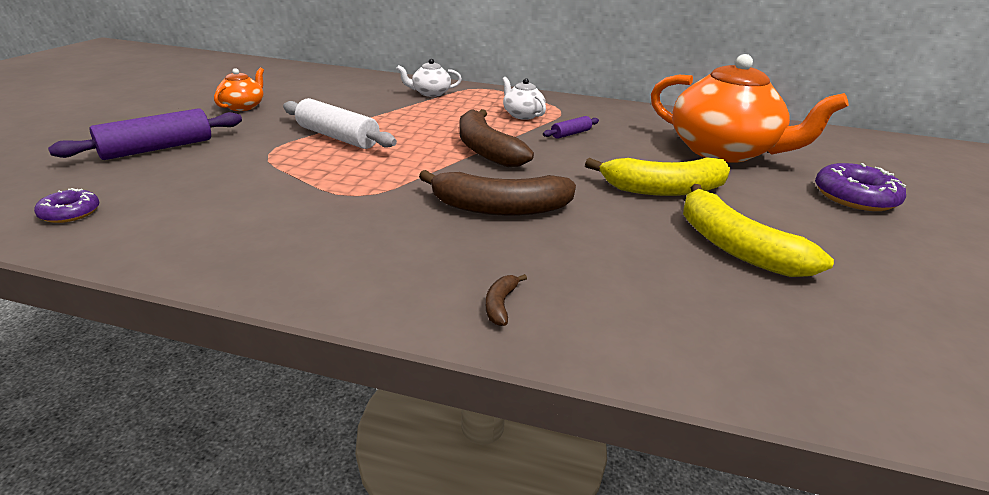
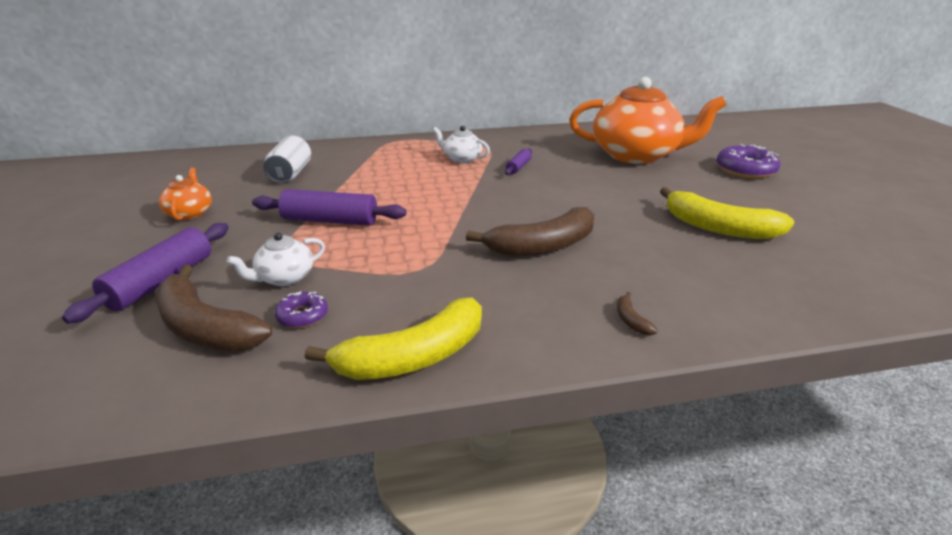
camera: 25 degrees left, 0 degrees up
purple donut [34,188,99,223] -> purple donut moved to [275,291,328,328]
white rolling pin [283,98,397,149] -> purple rolling pin [252,189,407,226]
white teapot [396,59,462,97] -> white teapot moved to [227,232,325,286]
brown banana [459,109,534,167] -> brown banana moved to [155,265,272,351]
yellow banana [585,157,731,196] -> yellow banana moved to [305,298,482,380]
none -> white can [264,136,311,183]

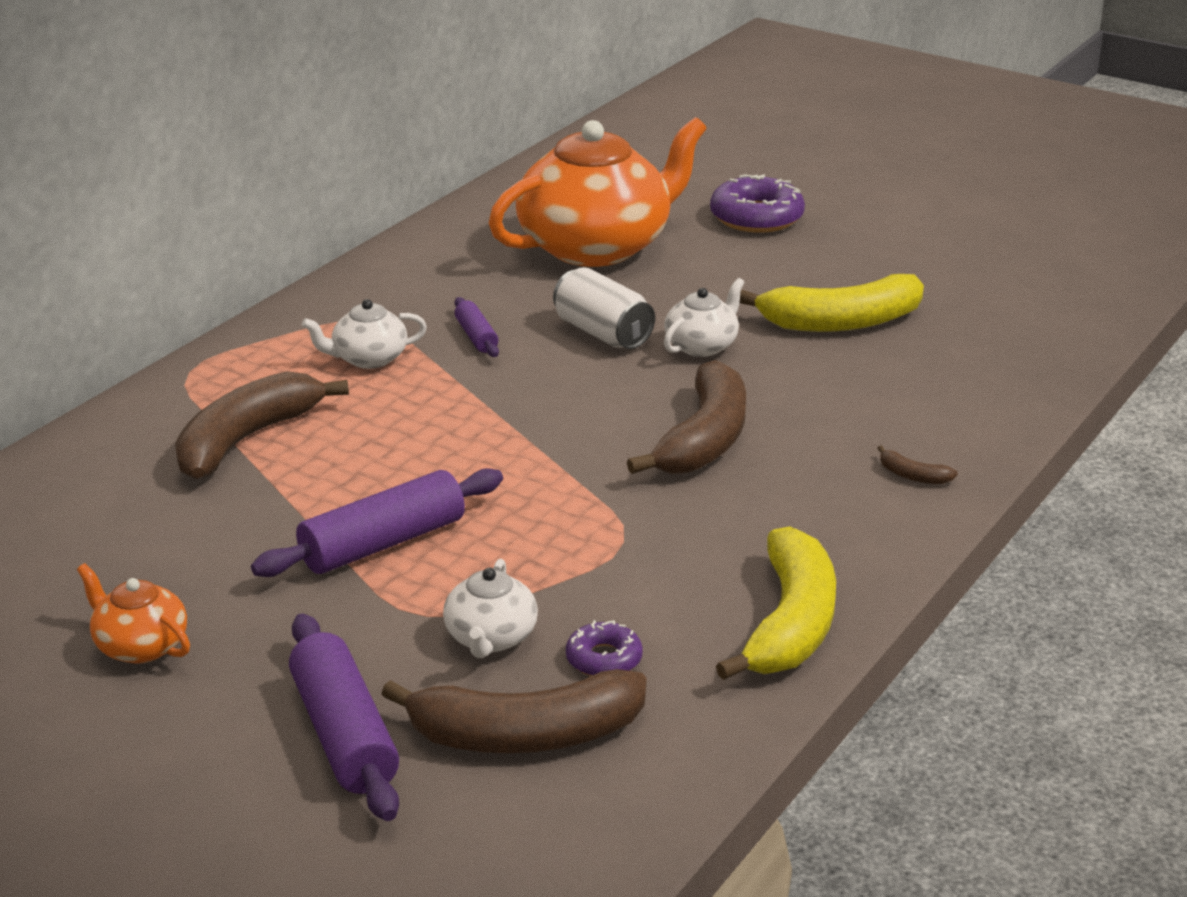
camera: 45 degrees left, 0 degrees up
white can [264,136,311,183] -> white can moved to [553,267,655,349]
none -> brown banana [175,371,349,479]
none -> white teapot [664,278,744,357]

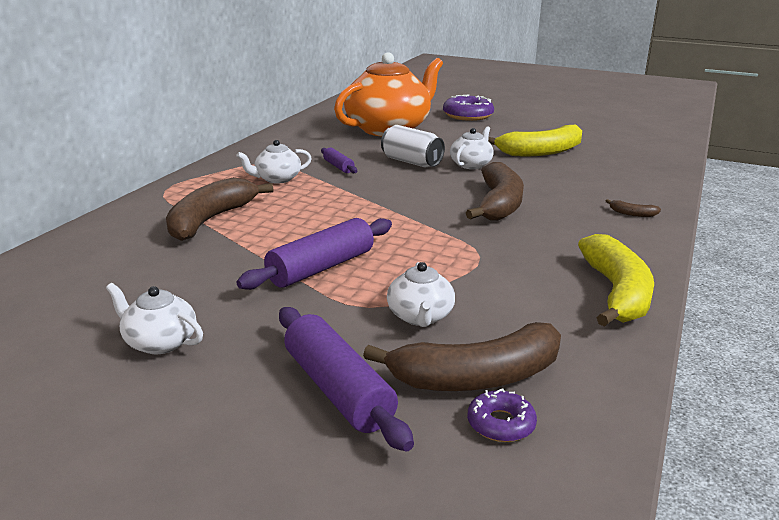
camera: 10 degrees left, 5 degrees down
orange teapot [77,563,190,664] -> white teapot [106,283,203,354]
purple donut [566,620,643,676] -> purple donut moved to [467,388,537,442]

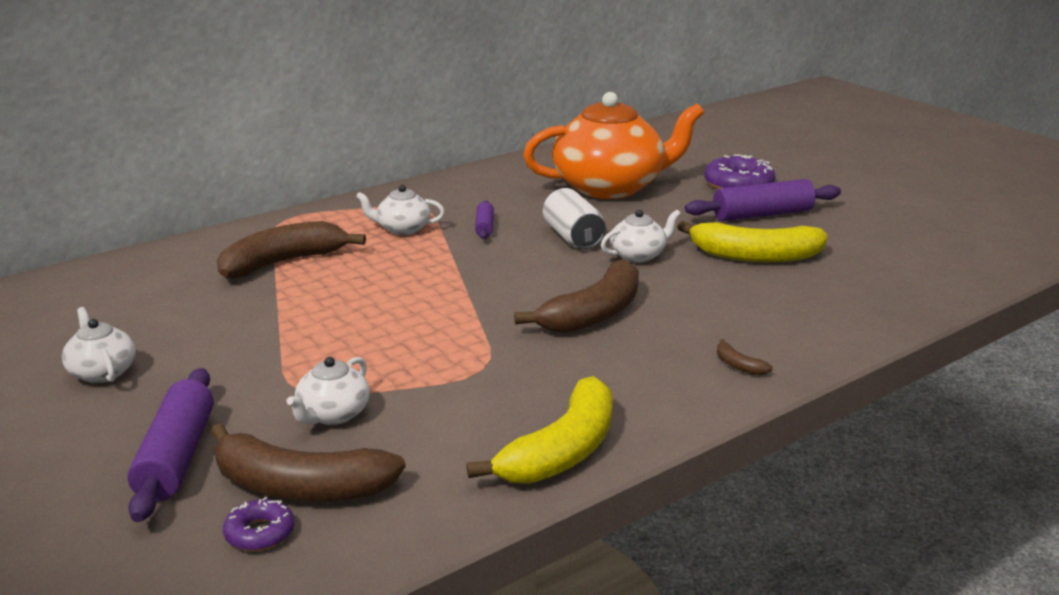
camera: 30 degrees right, 0 degrees up
purple rolling pin [237,218,392,290] -> purple rolling pin moved to [685,179,841,221]

